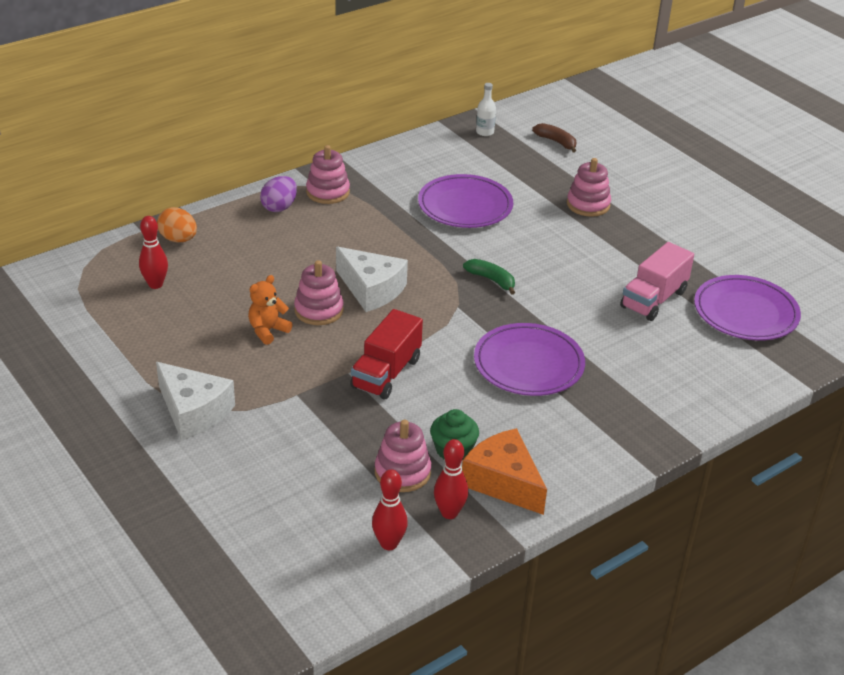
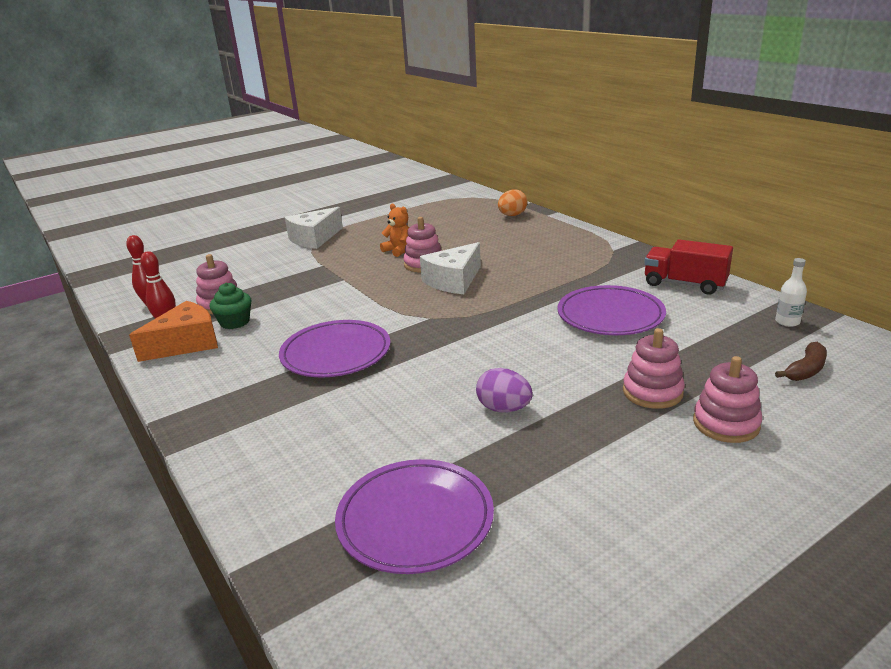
camera: 95 degrees right, 10 degrees down
red bowling pin [139,216,168,289] -> none
purple egg [260,176,297,212] -> purple egg moved to [476,368,533,413]
pink stacking toy [306,145,350,204] -> pink stacking toy moved to [693,356,762,443]
red truck [350,309,423,400] -> red truck moved to [644,239,733,295]
green banana [463,259,515,295] -> none
pink truck [620,242,694,321] -> none

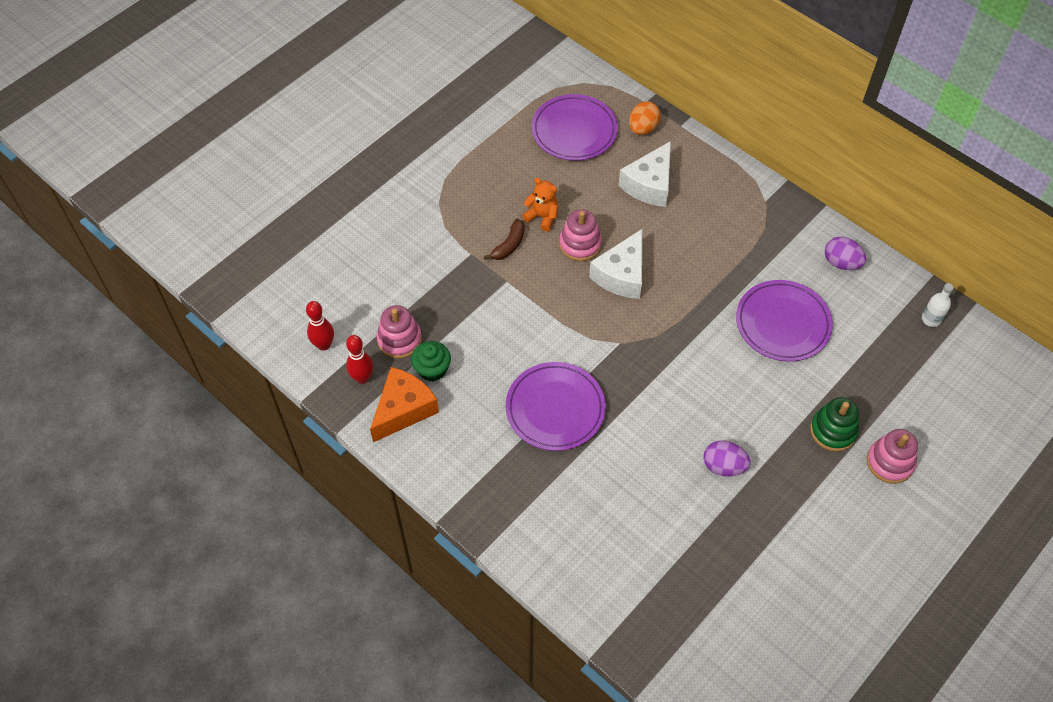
camera: 15 degrees left, 30 degrees up
white cheese [285,207,343,249] -> white cheese moved to [618,141,671,207]
purple plate [335,459,494,574] -> purple plate moved to [531,94,618,161]
pink stacking toy [623,328,685,409] -> green stacking toy [810,397,859,452]
red truck [644,239,733,295] -> purple egg [825,236,866,270]
brown banana [775,342,827,381] -> brown banana moved to [484,218,524,260]

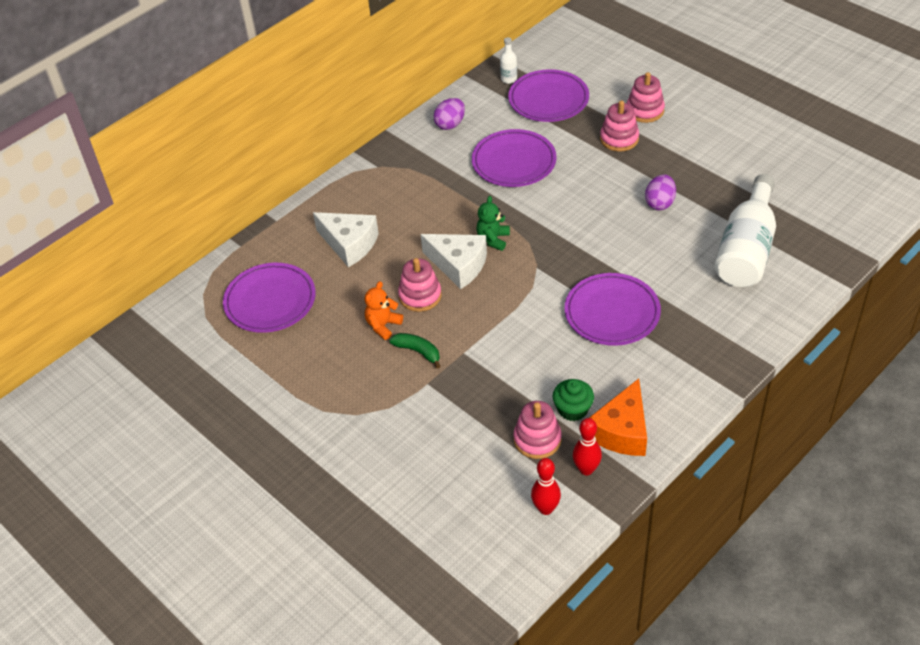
camera: 85 degrees left, 10 degrees down
orange cheese [370,367,439,442] -> orange cheese turned 105 degrees counterclockwise [589,378,647,456]
brown banana [484,218,524,260] -> green banana [389,333,440,369]
orange egg [629,101,661,135] -> none
green stacking toy [810,397,859,452] -> pink stacking toy [600,101,639,152]
none -> green teddy bear [476,196,510,251]
none -> purple plate [508,69,589,122]
none -> white bottle [714,174,776,287]

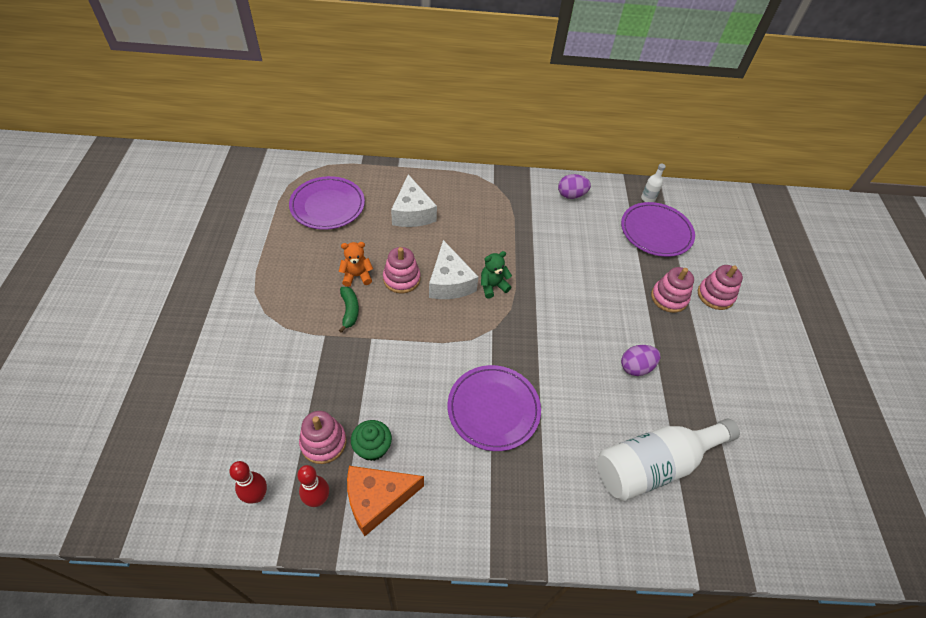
camera: 40 degrees right, 5 degrees up
purple plate [472,129,557,187] -> none

